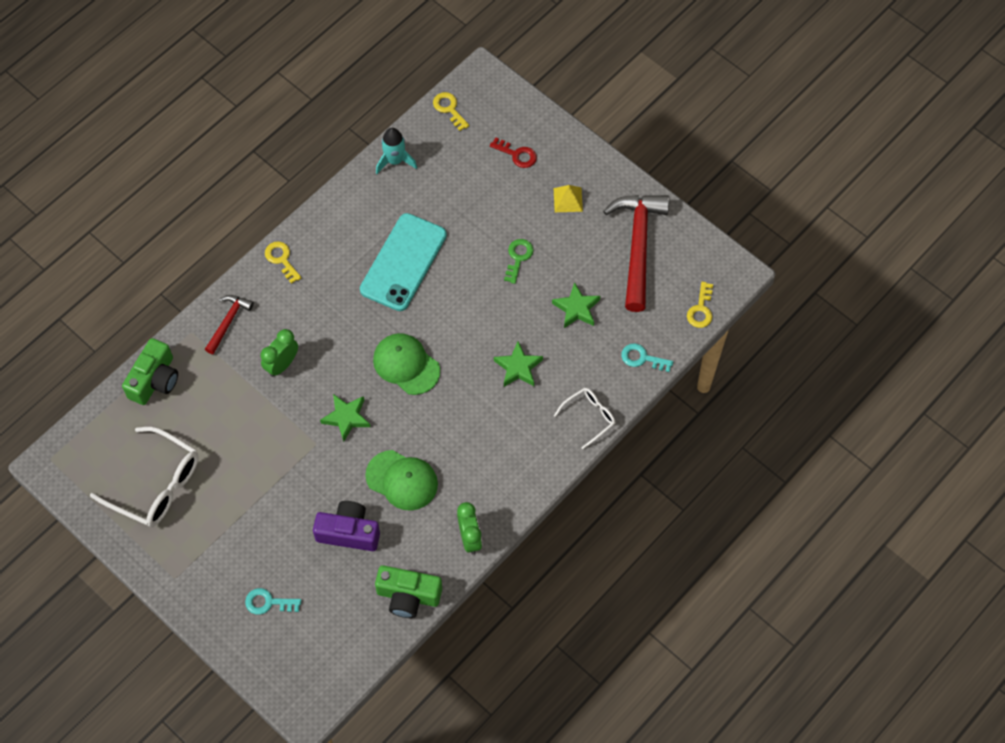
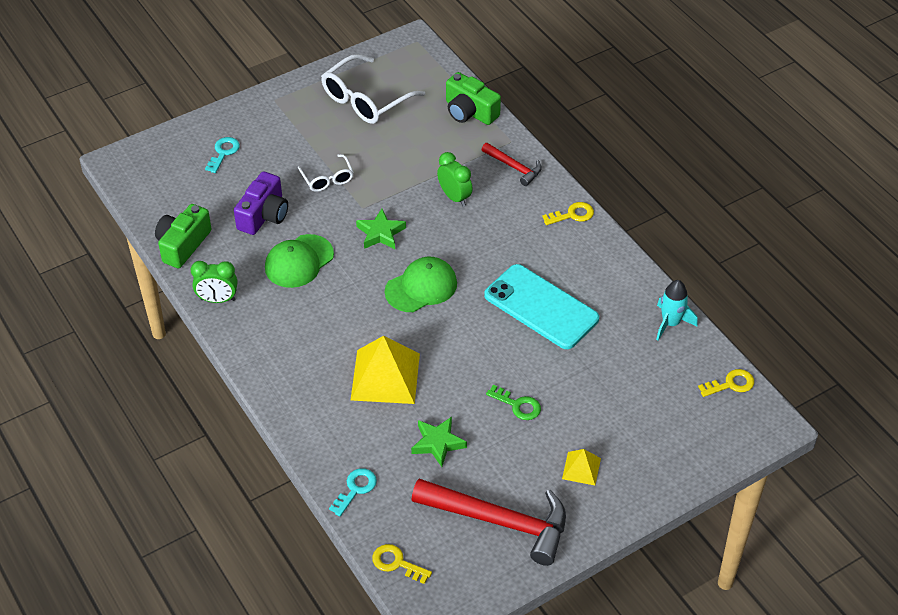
camera: 105 degrees right, 15 degrees down
red key [490,137,537,168] -> none
green star [494,341,543,387] -> yellow pyramid [351,336,420,404]
white glasses [554,388,615,449] -> white glasses moved to [298,154,354,192]

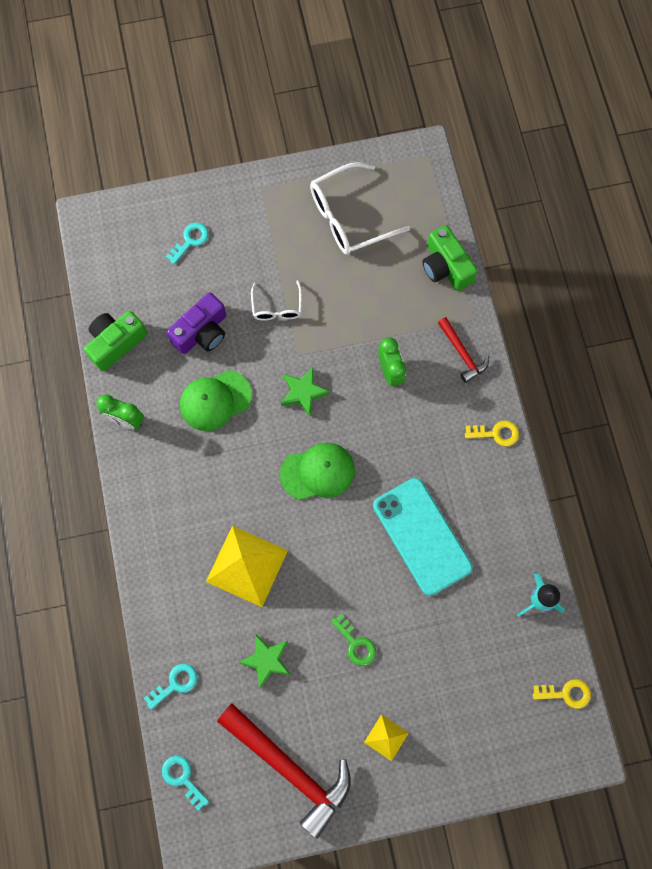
camera: 20 degrees right, 25 degrees up
yellow key [372,544,432,584] -> turquoise key [162,756,209,811]

